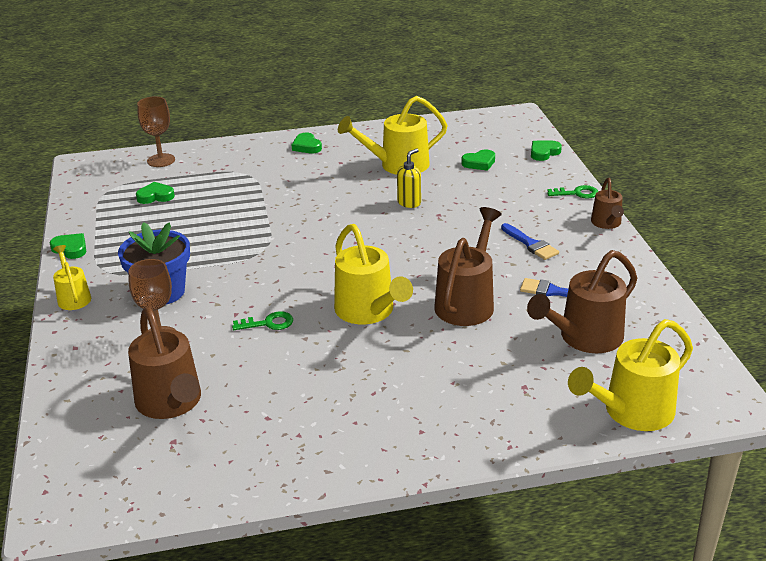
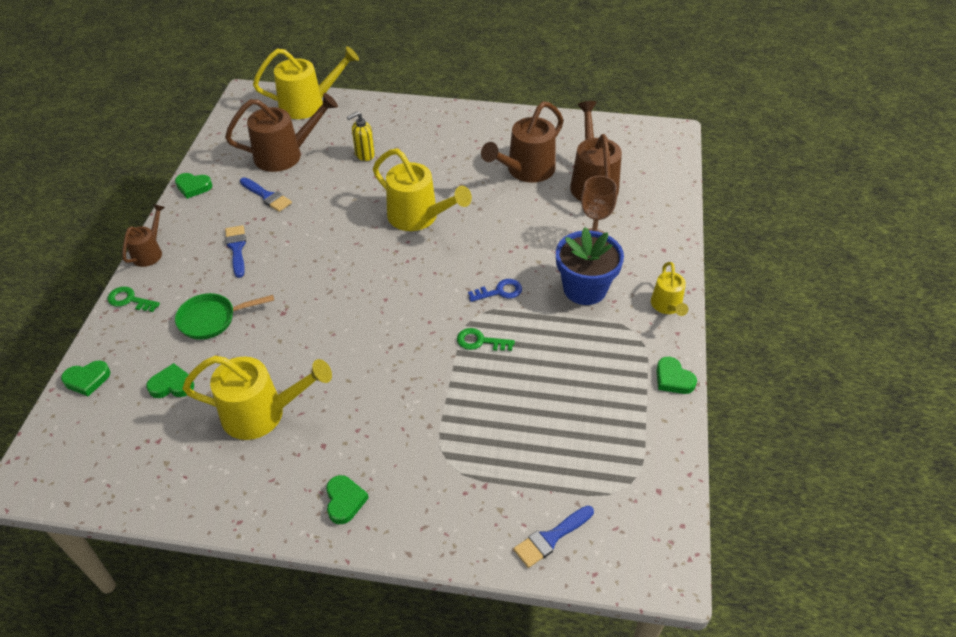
camera: 160 degrees left, 15 degrees up
green heart [136,182,175,204] -> green heart moved to [175,173,212,199]
brown goblet [137,96,175,167] -> blue brush [513,505,594,568]
green key [232,311,293,330] -> green key moved to [457,328,515,351]
yellow watering can [334,224,413,325] -> yellow watering can turned 135 degrees clockwise [373,148,472,231]
yellow soap dispenser [397,148,421,208] -> yellow soap dispenser moved to [347,112,375,161]
brown watering can [434,207,502,326] -> brown watering can moved to [481,101,564,183]
none -> green pan [175,293,274,340]
none -> blue key [468,279,522,302]

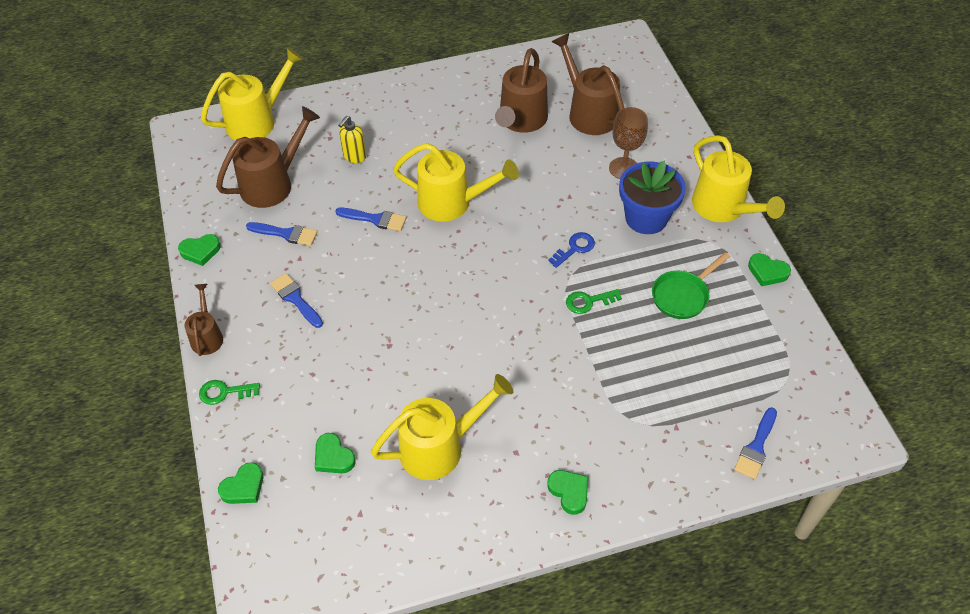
camera: 25 degrees left, 5 degrees up
green heart [146,363,194,398] -> green heart turned 105 degrees counterclockwise [315,433,356,473]
green pan [175,293,274,340] -> green pan moved to [652,252,730,319]
yellow watering can [651,262,688,316] -> yellow watering can [692,135,785,222], size x1.76
none -> blue brush [335,208,406,231]

